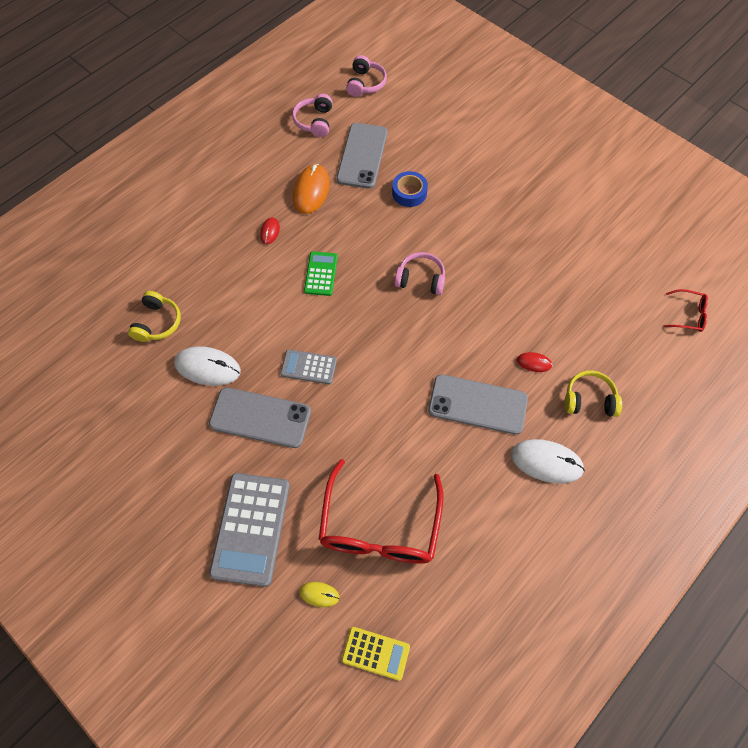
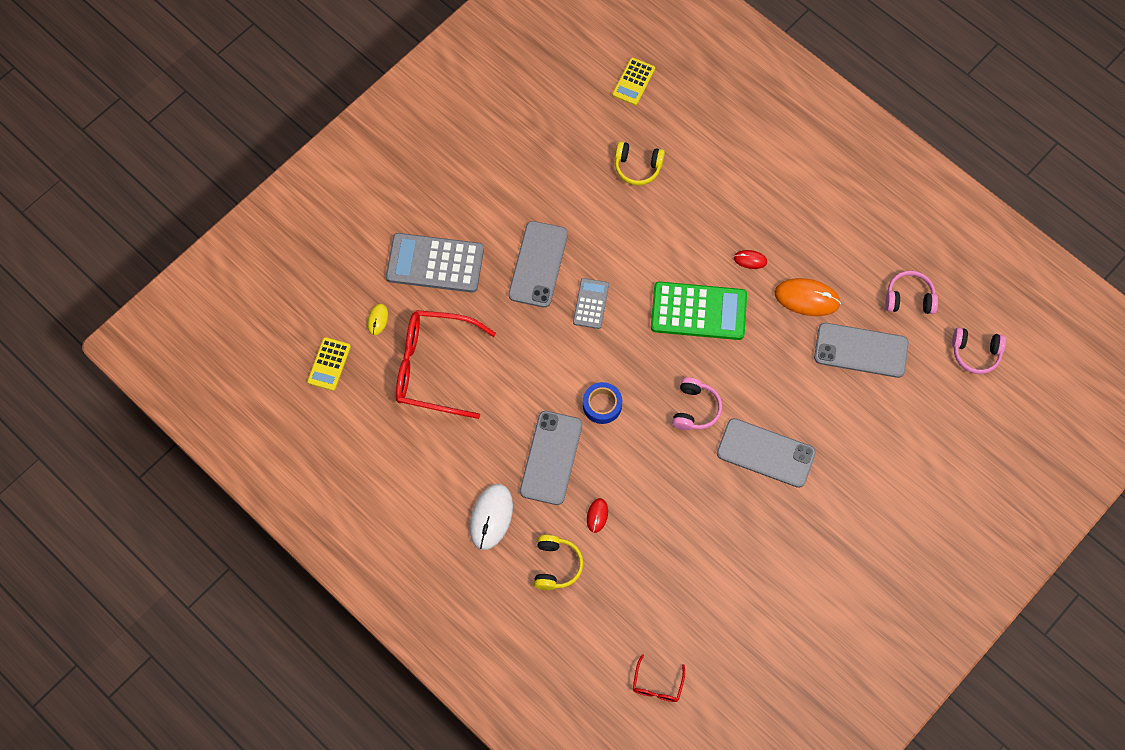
camera: 90 degrees right, 5 degrees up
white mouse [174,346,241,386] -> none
green calculator [304,252,338,296] -> green calculator [651,282,747,340], size x1.84
blue tape [392,171,428,207] -> blue tape moved to [583,382,622,424]
none -> yellow calculator [612,58,655,105]
none -> grey phone [717,418,816,488]

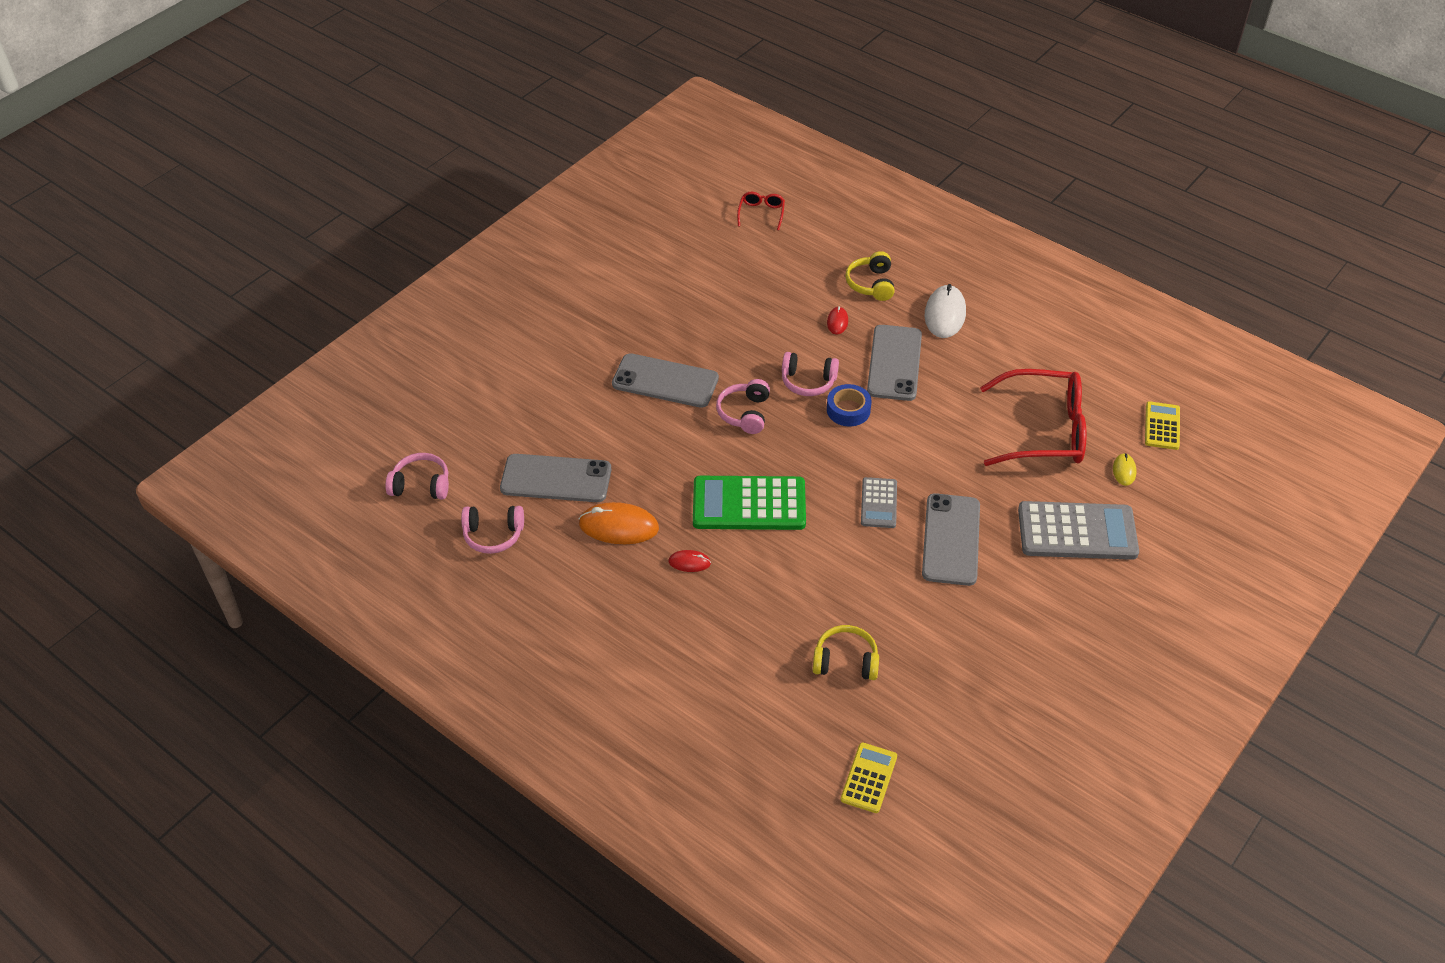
camera: 175 degrees right, 20 degrees down
none -> pink headphones [782,352,839,396]

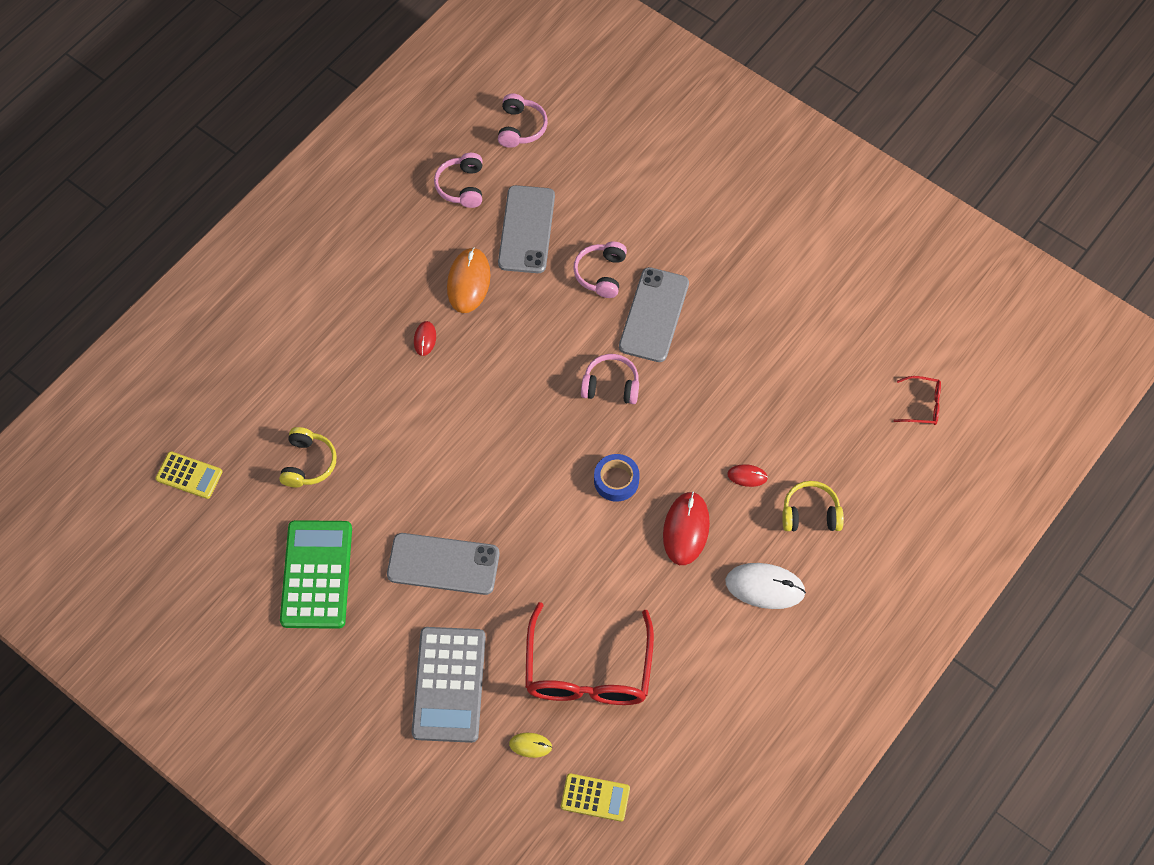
camera: 90 degrees right, 15 degrees up
green calculator [693,476,806,530] -> green calculator moved to [280,520,352,629]
pink headphones [782,352,839,396] -> pink headphones moved to [573,241,627,298]
grey calculator [861,477,897,528] -> none
grey phone [867,325,922,401] -> red mouse [663,492,710,565]

